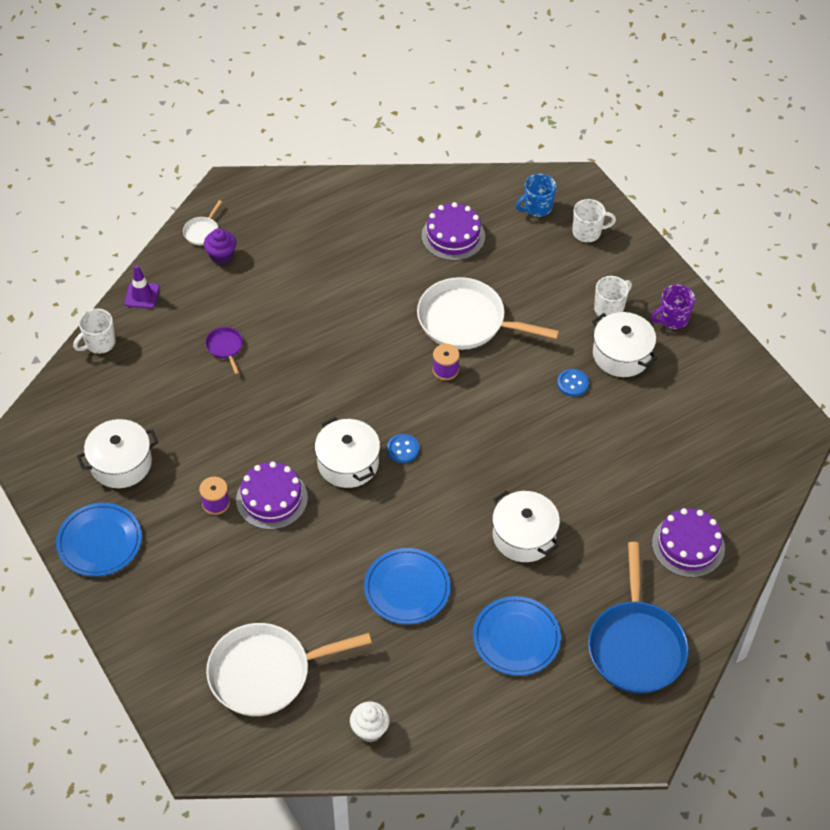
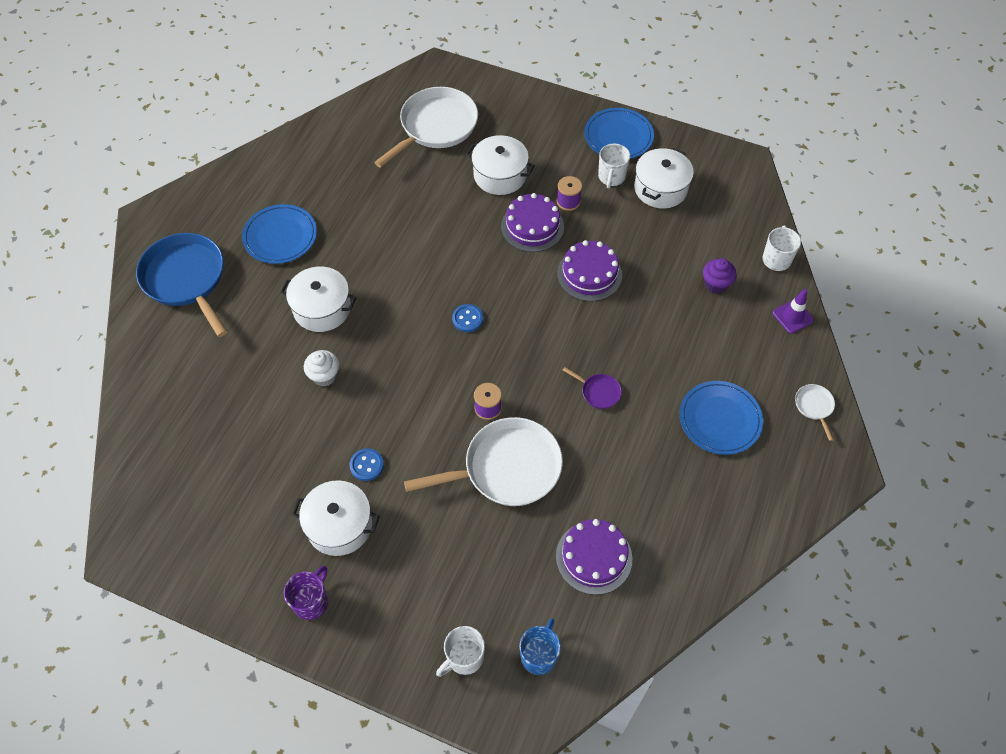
camera: 145 degrees right, 5 degrees up
purple cupcake [204,228,236,264] -> purple cupcake moved to [703,258,737,294]
purple pan [205,327,243,374] -> purple pan moved to [563,367,622,409]
white pot [315,417,380,488] -> white pot moved to [466,135,535,195]
white cupcake [350,702,390,742] -> white cupcake moved to [304,350,339,387]
blue plate [364,548,451,625] -> blue plate moved to [680,381,763,455]
white mug [594,276,632,318] -> white mug moved to [598,144,630,189]
purple cake [652,508,725,578] -> purple cake moved to [557,240,622,301]

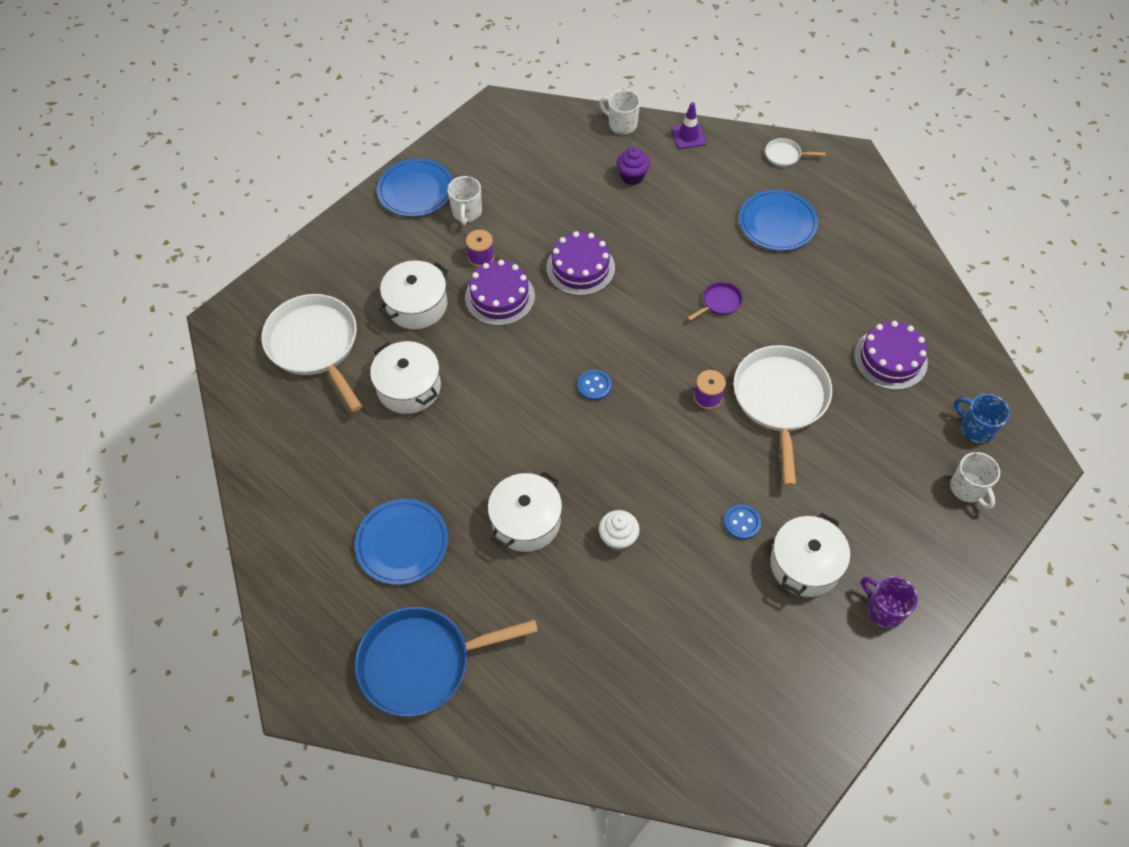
camera: 70 degrees left, 0 degrees up
white mug [598,144,630,189] -> white mug turned 60 degrees clockwise [447,176,482,226]
white pot [634,148,694,209] -> white pot moved to [370,341,441,414]

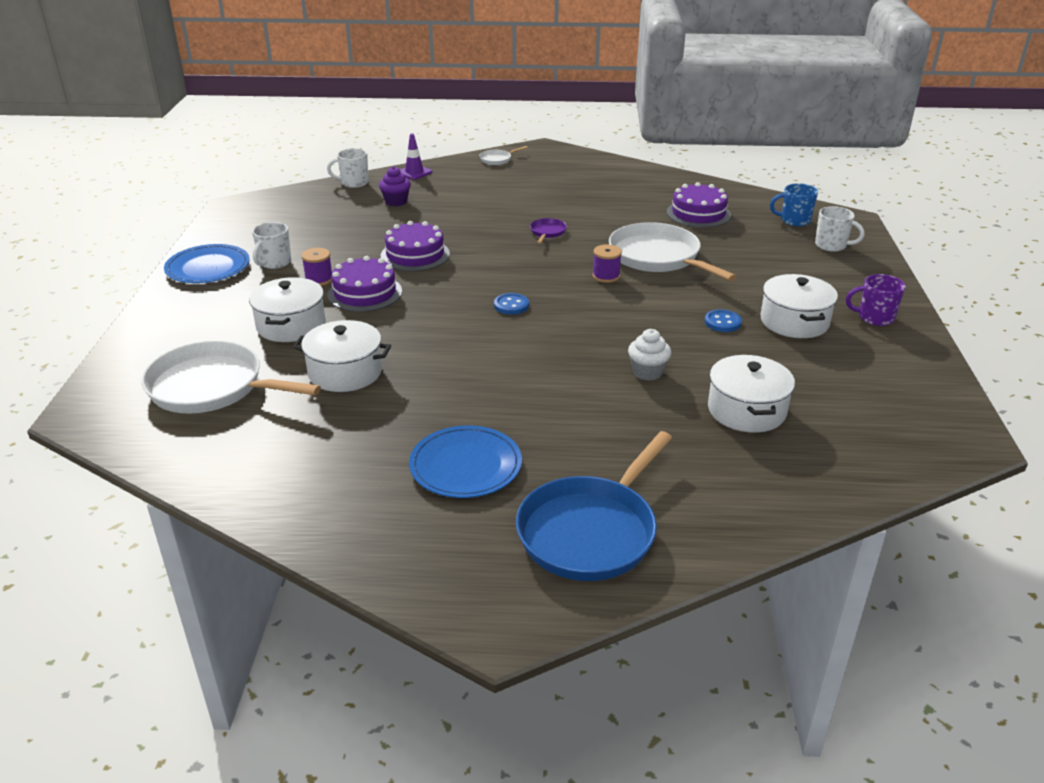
camera: 40 degrees left, 25 degrees down
white mug [447,176,482,226] -> white mug turned 60 degrees clockwise [252,222,291,269]
white pot [488,471,562,552] -> white pot moved to [708,355,795,433]
blue plate [739,190,818,251] -> none

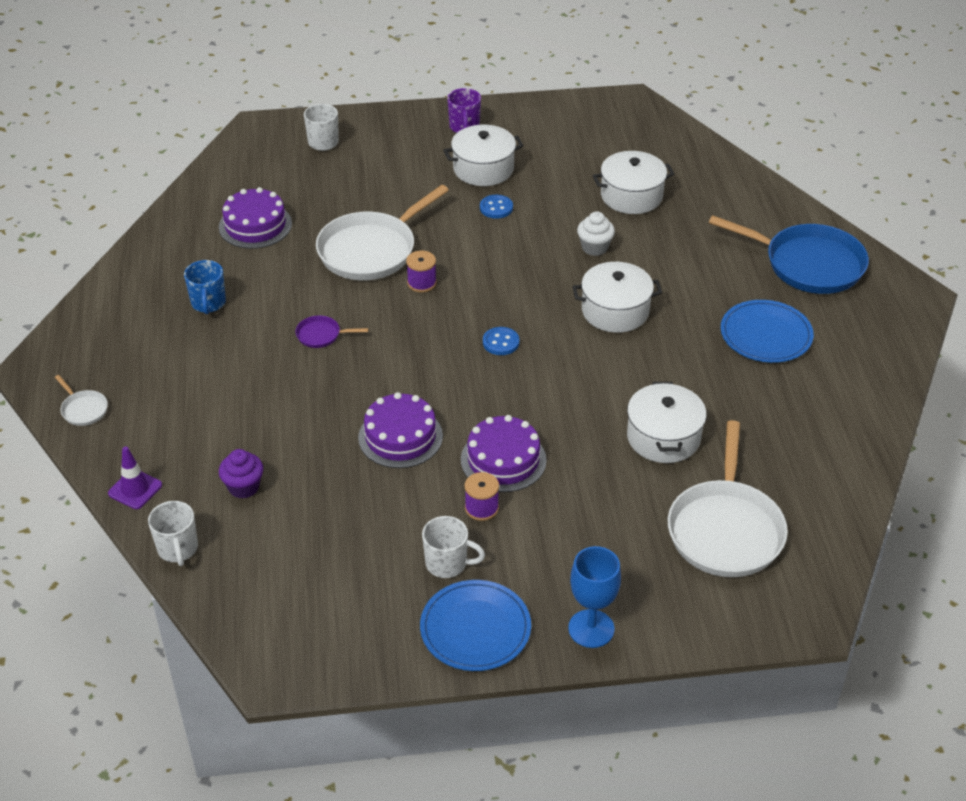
camera: 100 degrees left, 10 degrees up
white pot [249,277,325,342] -> white pot moved to [572,262,662,333]
blue mug [770,183,818,226] -> blue mug moved to [184,260,226,314]
none -> blue goblet [568,546,621,648]

